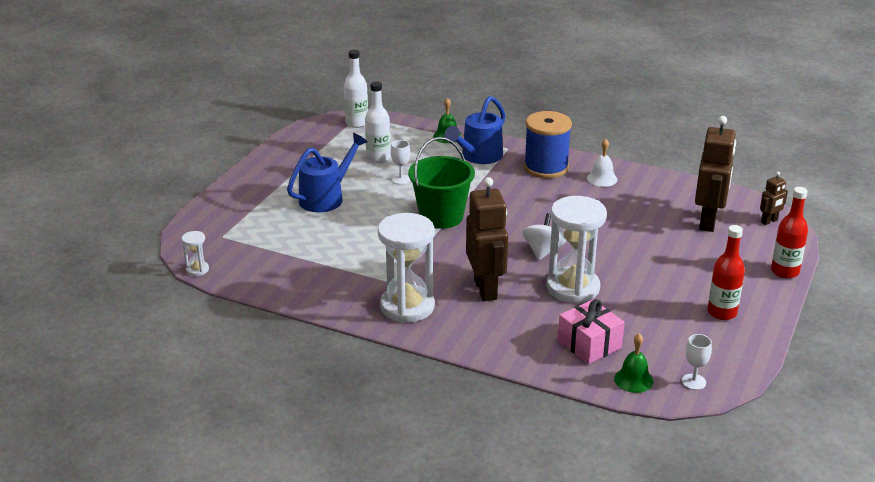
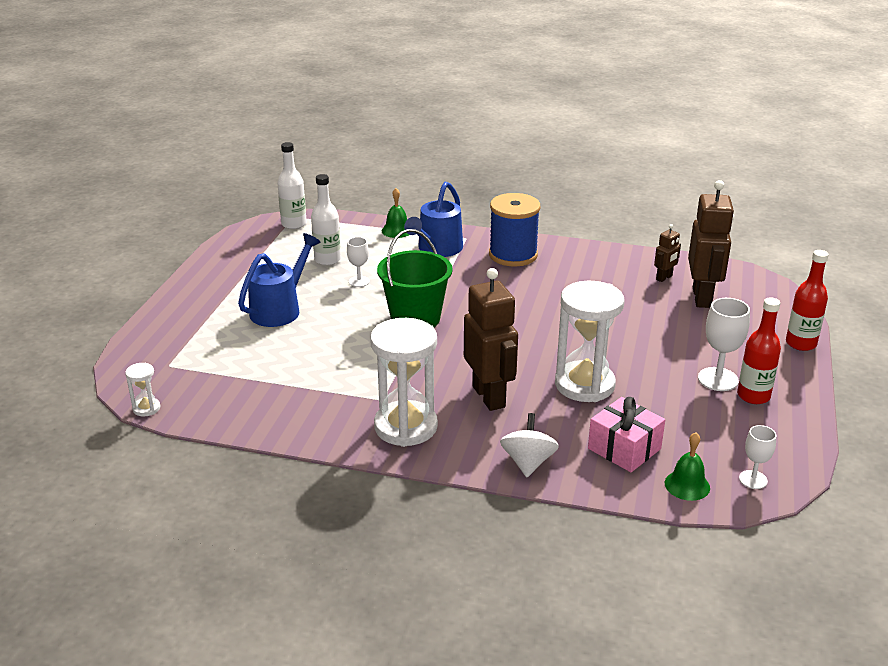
camera: 10 degrees left, 0 degrees up
white spinning top [522,213,566,260] -> white spinning top moved to [500,413,559,477]
white bell [587,139,618,187] -> none
brown robot [760,171,788,225] -> brown robot moved to [654,224,681,282]
none -> white goblet [698,298,750,391]

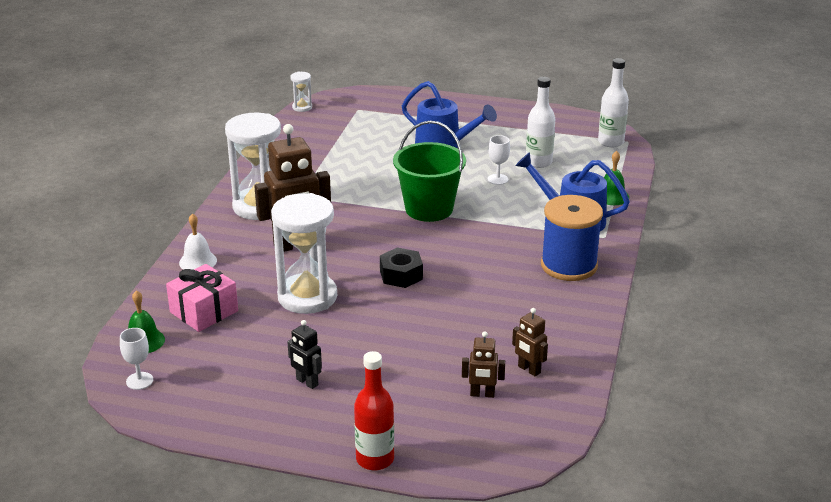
camera: 90 degrees right, 0 degrees up
white spinning top [500,413,559,477] -> white bell [179,213,217,270]
brown robot [688,180,734,308] -> brown robot [462,331,505,398], size x0.48
white goblet [698,298,750,391] -> black robot [287,320,322,389]
red bottle [737,297,781,404] -> none
none -> black nut [380,247,423,288]

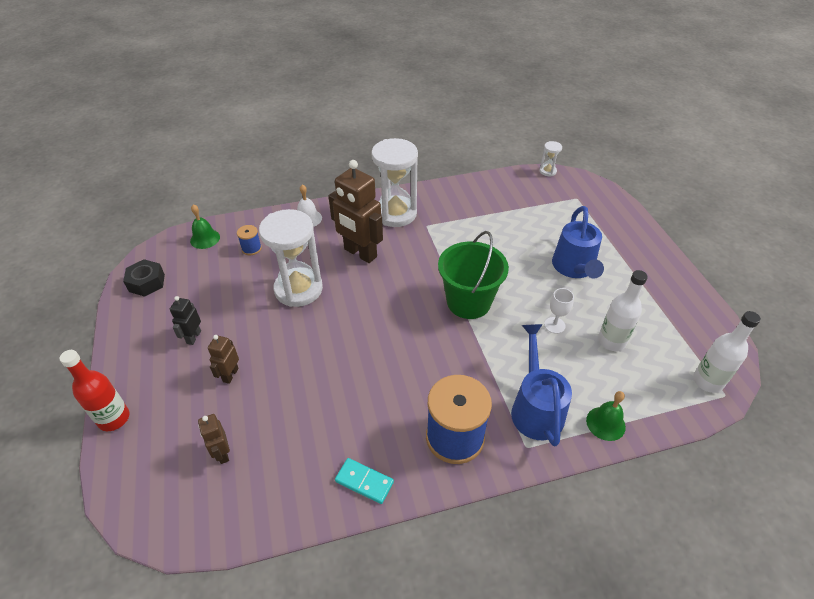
camera: 60 degrees right, 15 degrees up
white goblet [120,328,153,390] -> none
pink gift [166,264,238,332] -> blue spool [237,225,262,255]
black nut [380,247,423,288] -> black nut moved to [123,259,165,297]
brown robot [512,308,548,376] -> brown robot moved to [208,335,239,384]
none -> turquoise domino [335,458,394,504]

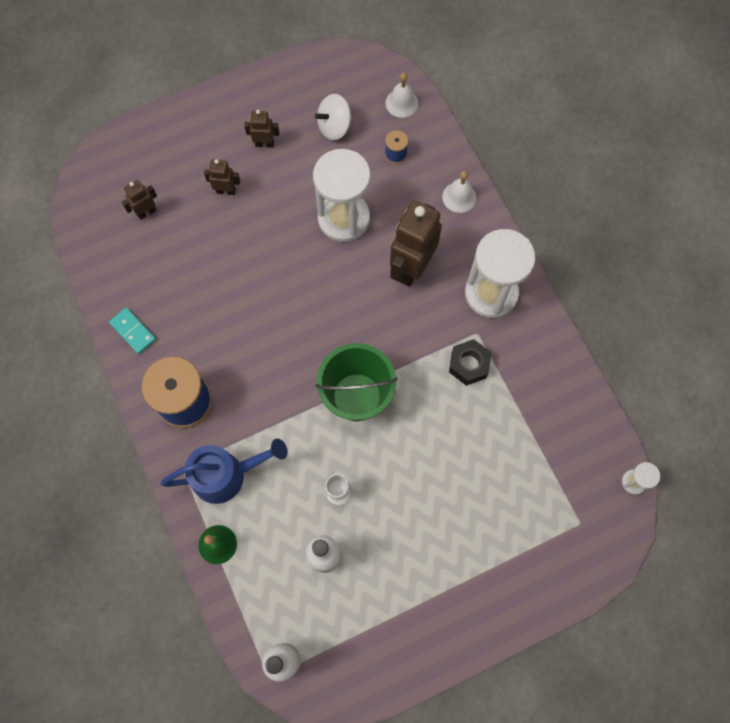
camera: 80 degrees right, 25 degrees up
red bottle [59,350,130,431] -> none
black nut [123,259,165,297] -> black nut moved to [449,339,491,386]
black robot [170,296,201,345] -> brown robot [244,110,279,148]
green bell [190,204,220,249] -> white bell [385,73,418,118]
turquoise domino [335,458,394,504] -> turquoise domino turned 60 degrees counterclockwise [109,308,156,354]
blue watering can [552,206,604,278] -> none
none -> white spinning top [315,94,352,140]

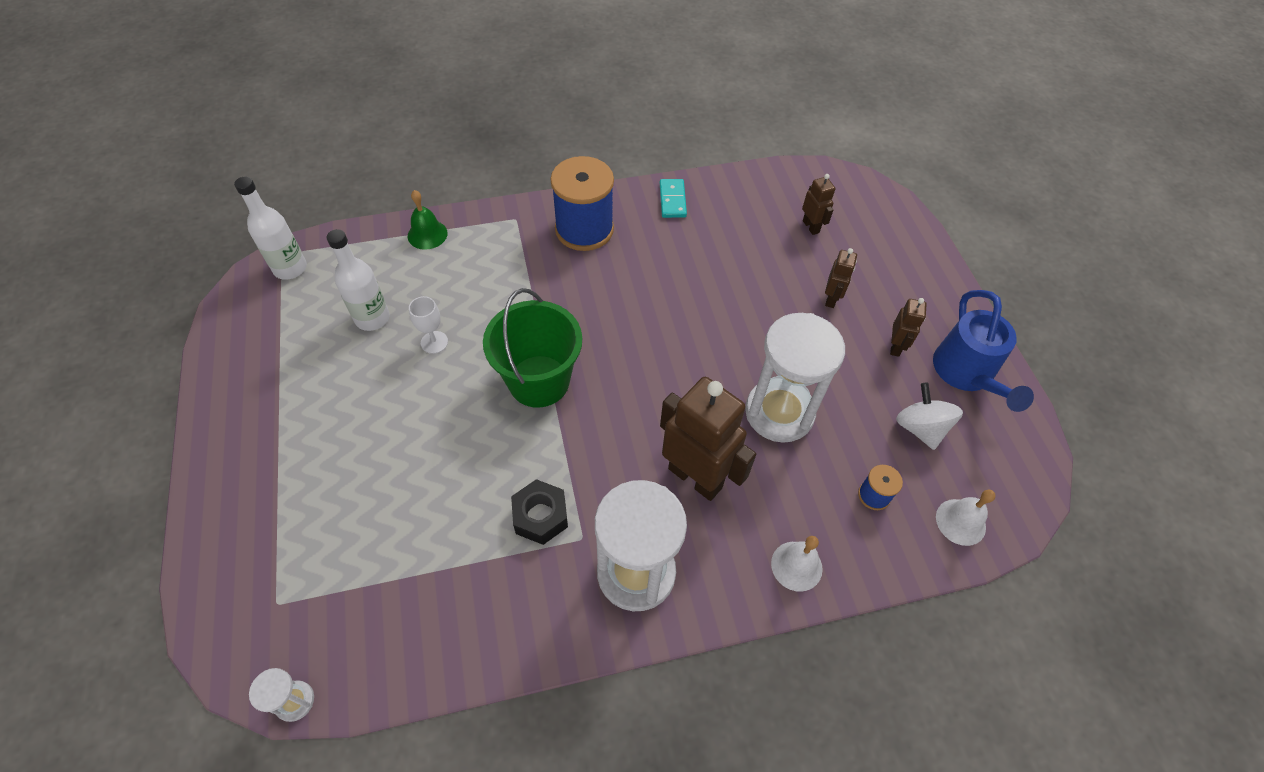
camera: 100 degrees right, 15 degrees down
turquoise domino [109,308,156,354] -> turquoise domino turned 60 degrees counterclockwise [660,179,687,218]
blue watering can [160,439,288,504] -> blue watering can moved to [933,290,1034,412]

